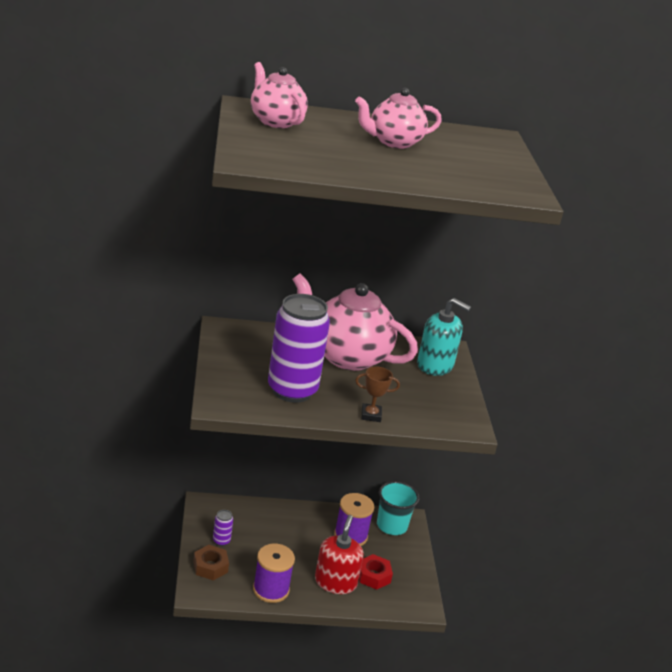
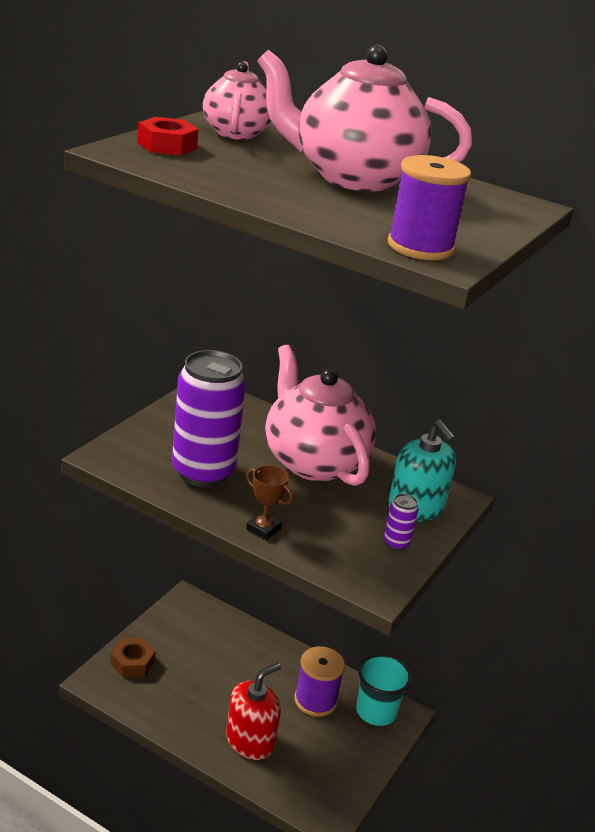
camera: 35 degrees right, 0 degrees up
purple can [213,510,233,546] -> purple can moved to [384,494,418,551]
purple spool [253,544,295,603] -> purple spool moved to [388,155,471,260]
pink teapot [355,88,442,149] -> pink teapot [257,45,472,191], size x1.72
red nut [359,554,393,590] -> red nut moved to [138,117,198,155]

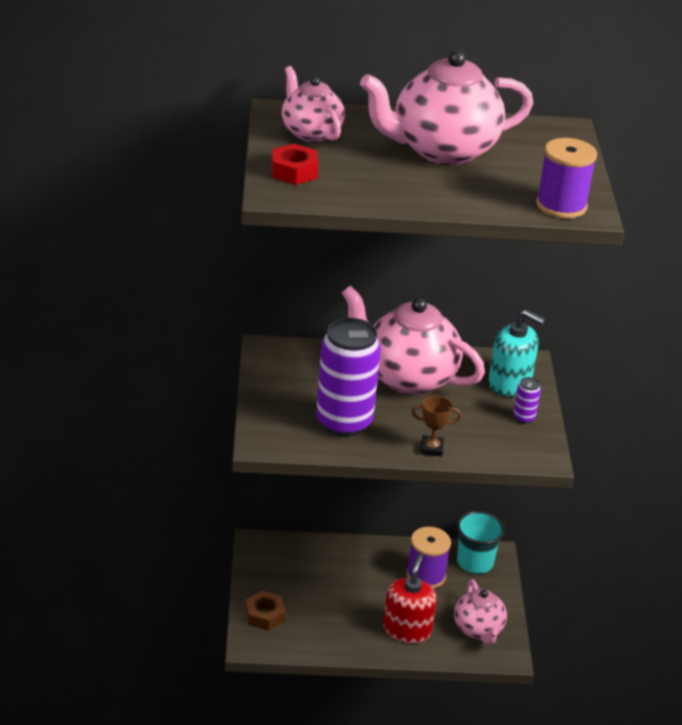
camera: 30 degrees left, 5 degrees up
none -> pink teapot [454,579,507,645]

